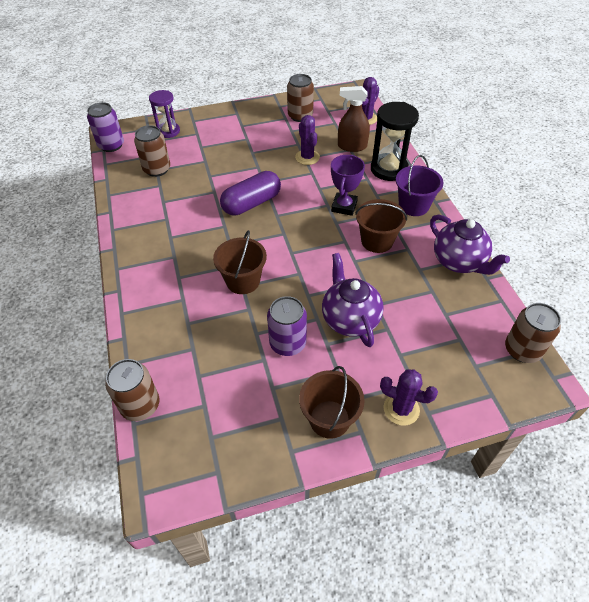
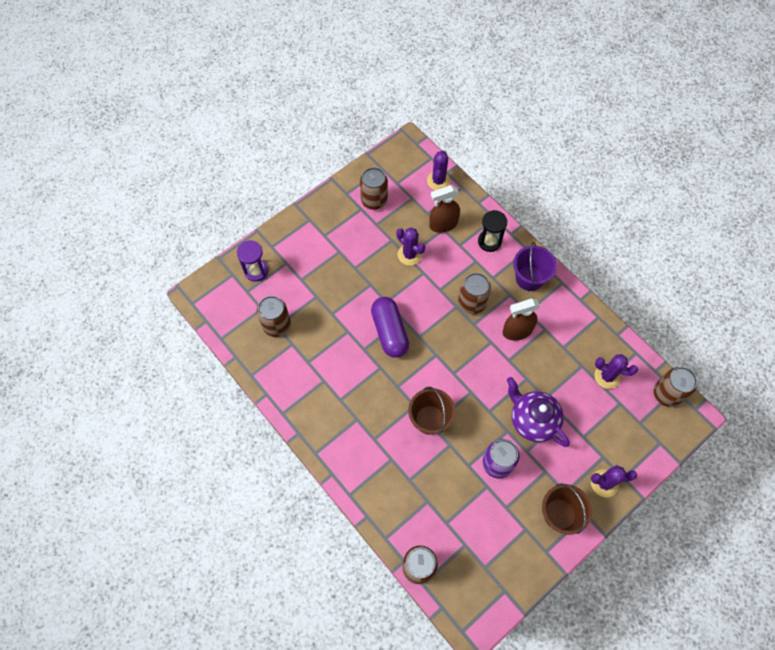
camera: 25 degrees left, 15 degrees up
purple can [87,102,124,152] -> none
purple capsule [220,171,281,216] -> purple capsule turned 45 degrees counterclockwise [371,297,409,358]
purple trophy [331,155,365,216] -> brown can [458,273,491,314]
brown bucket [355,199,407,253] -> brown spray bottle [502,298,540,341]
black hourglass [371,102,419,181] -> black hourglass [478,210,507,252], size x0.65
purple teapot [430,214,510,275] -> none
none -> purple cactus [595,354,638,389]

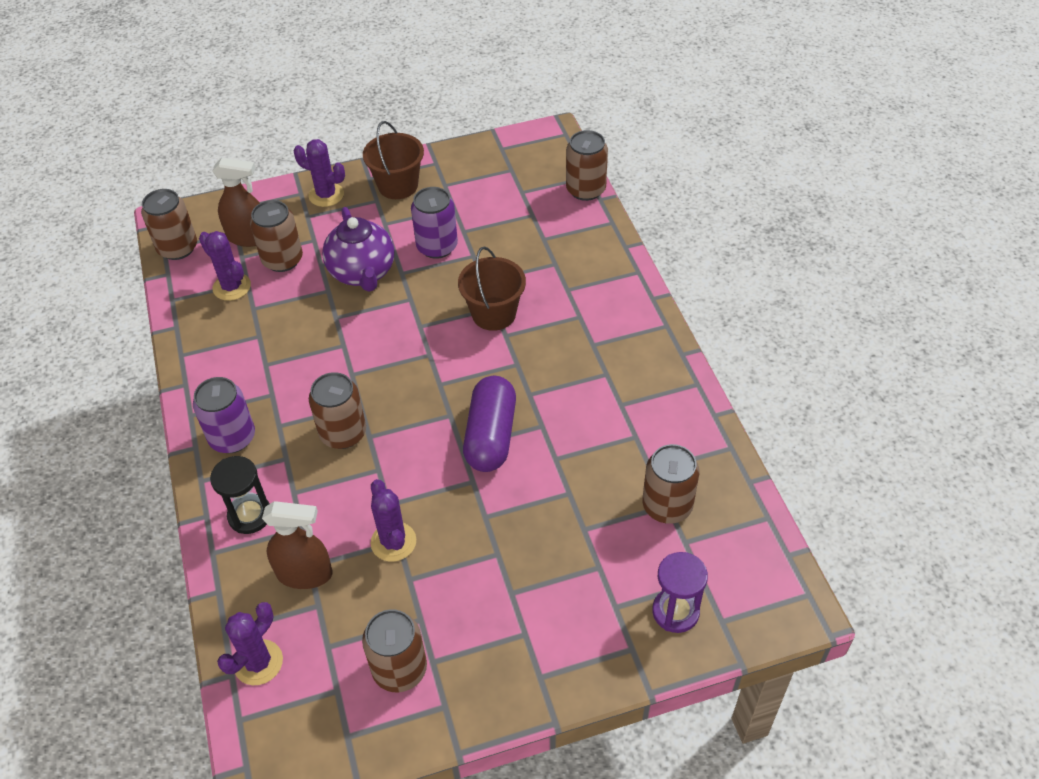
camera: 155 degrees left, 15 degrees down
brown spray bottle [502,298,540,341] -> brown spray bottle moved to [212,158,260,247]
purple bucket [513,242,557,291] -> purple can [193,377,255,453]
none -> brown can [250,200,303,272]

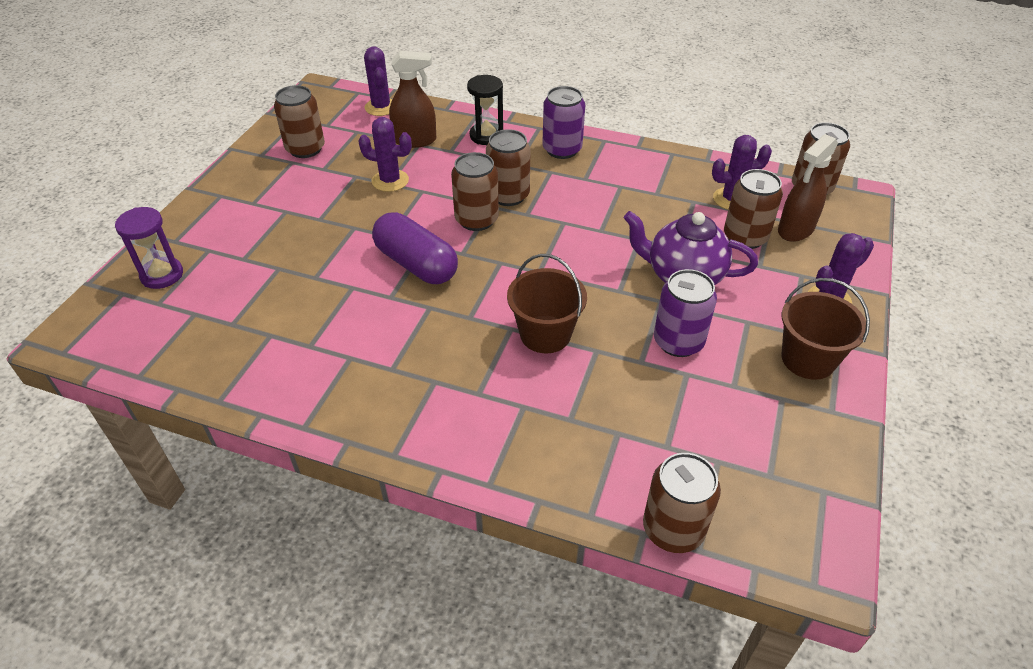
camera: 125 degrees right, 5 degrees down
brown spray bottle [262,501,332,589] -> brown spray bottle turned 135 degrees counterclockwise [389,51,436,148]
brown can [643,444,700,524] -> brown can moved to [451,152,499,231]

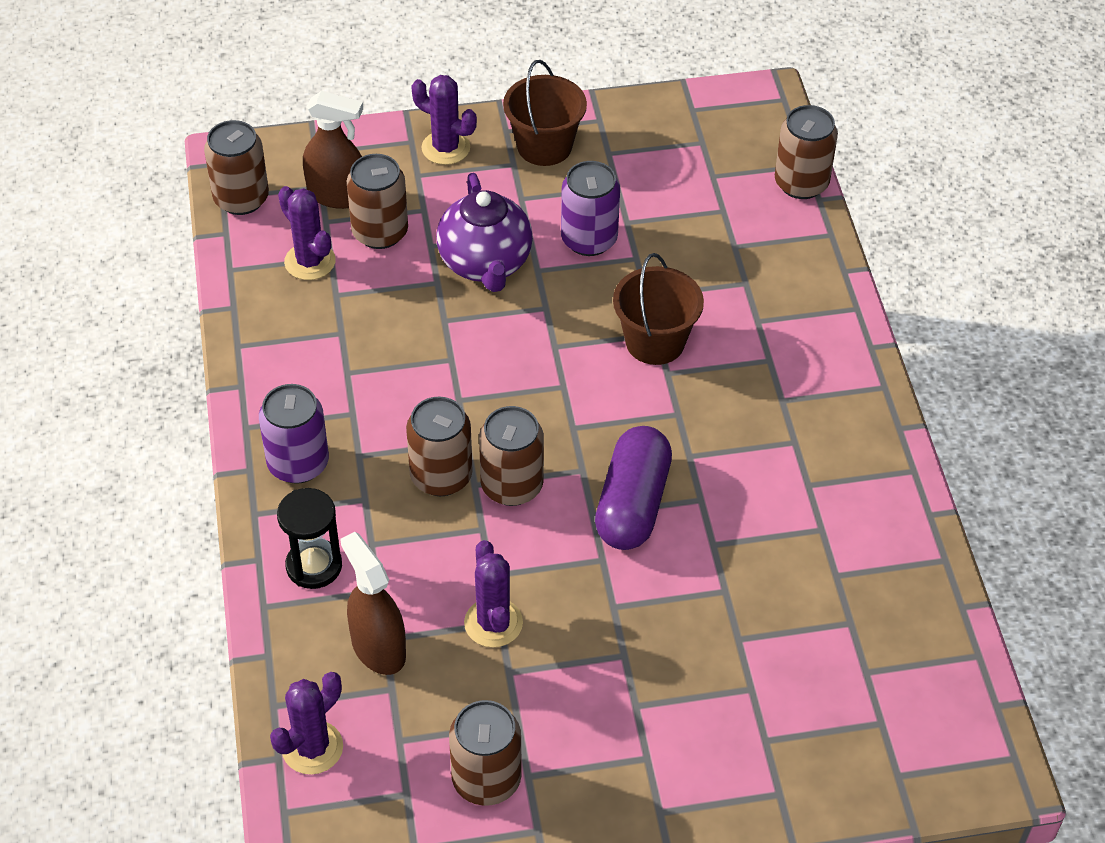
camera: 120 degrees left, 5 degrees up
purple hourglass [115,207,183,289] -> none

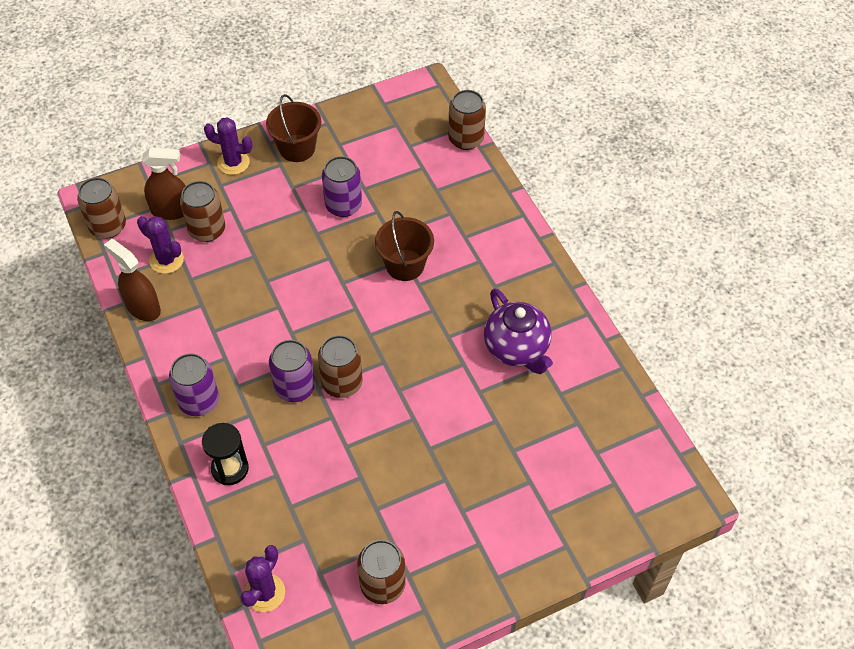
camera: 15 degrees left, 5 degrees up
brown spray bottle [340,532,406,675] -> brown spray bottle moved to [104,239,161,321]
brown can [406,397,473,496] -> purple can [269,340,315,402]
purple teapot [436,173,533,292] -> purple teapot moved to [484,288,553,374]
purple cactus [464,540,523,647] -> none
purple capsule [595,426,672,550] -> none

